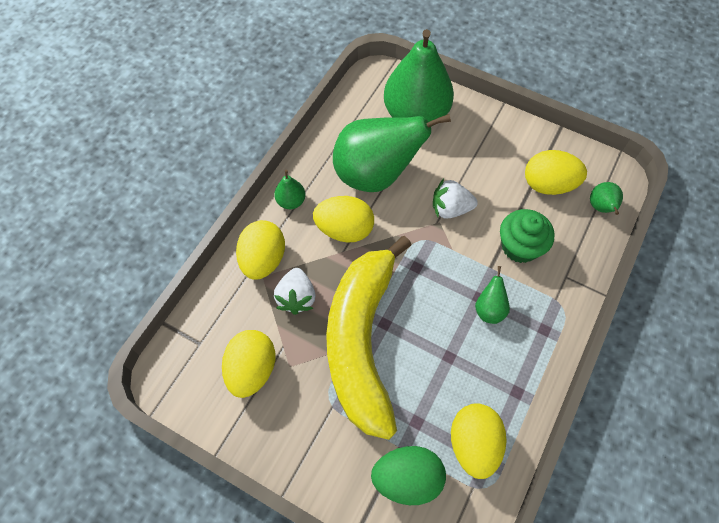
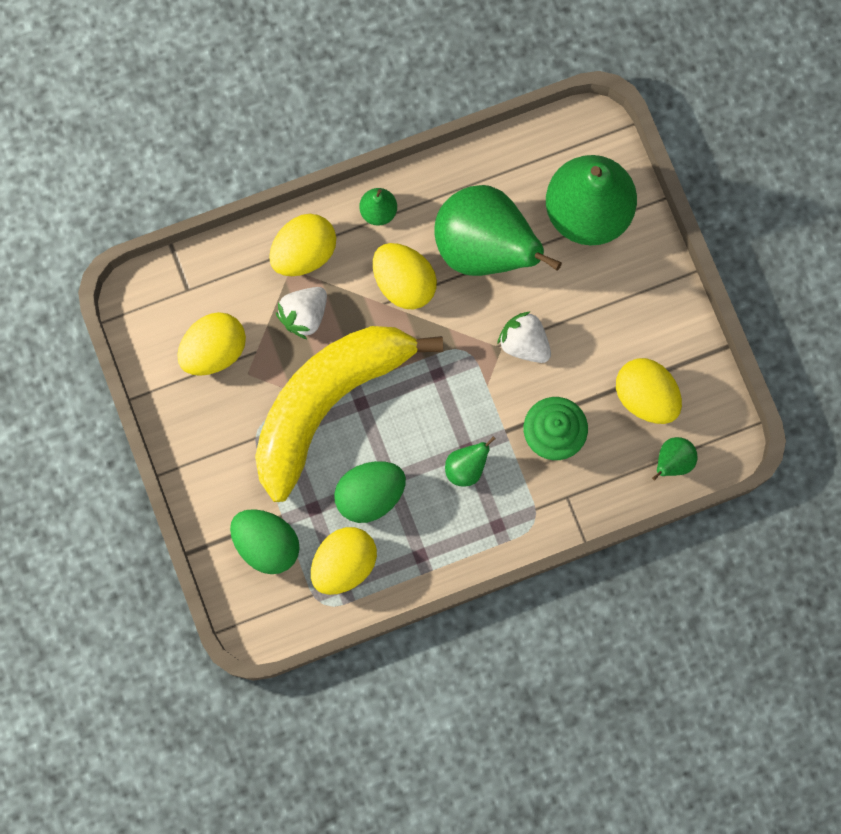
camera: 40 degrees right, 15 degrees up
none -> green egg [334,461,406,523]

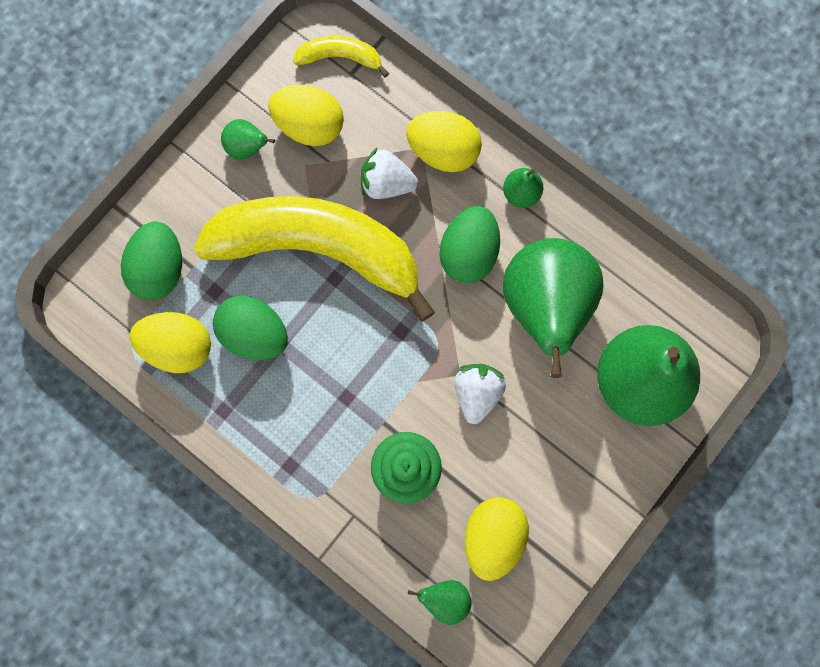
camera: 60 degrees right, 0 degrees up
yellow egg [373,243,437,309] -> green egg [439,206,500,283]
green pear [445,436,495,487] -> green pear moved to [221,119,275,160]
none -> yellow banana [293,36,389,78]

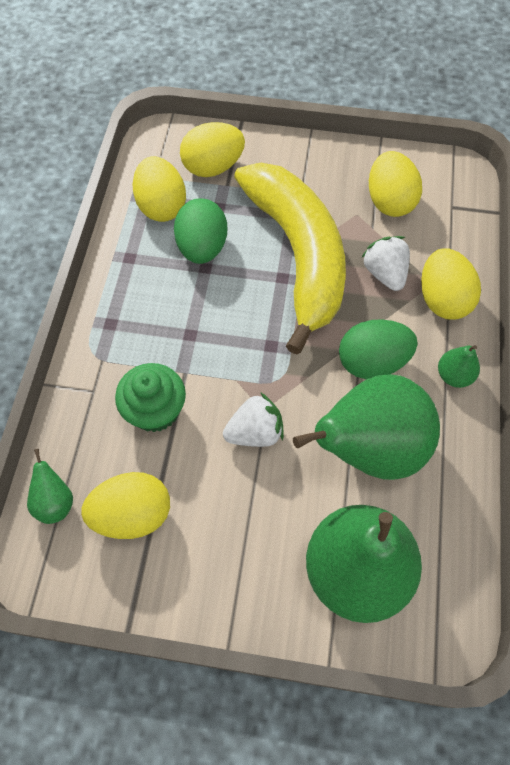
camera: 60 degrees right, 15 degrees down
green egg [121,221,182,300] -> yellow egg [180,122,245,177]
green pear [221,119,275,160] -> none
yellow banana [293,36,389,78] -> none

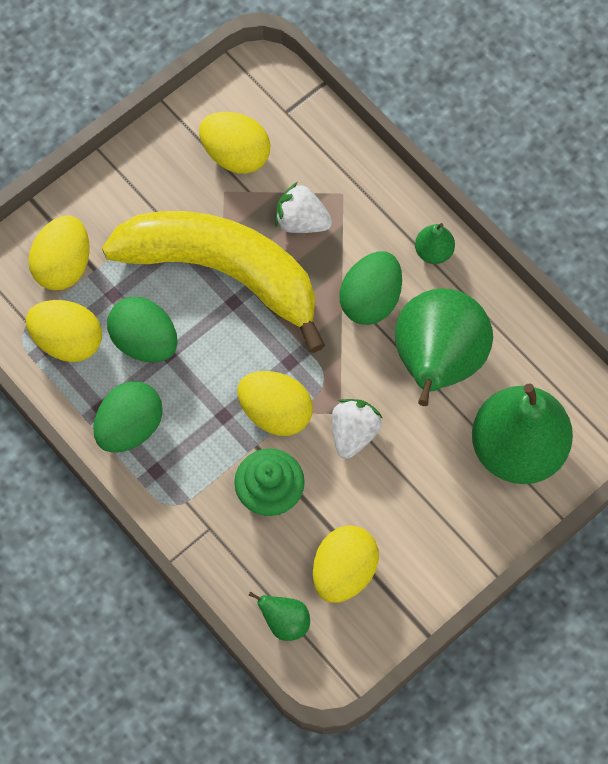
camera: 50 degrees left, 5 degrees up
yellow egg [421,248,481,319] -> yellow egg moved to [237,371,313,436]
none -> green egg [93,382,163,453]

